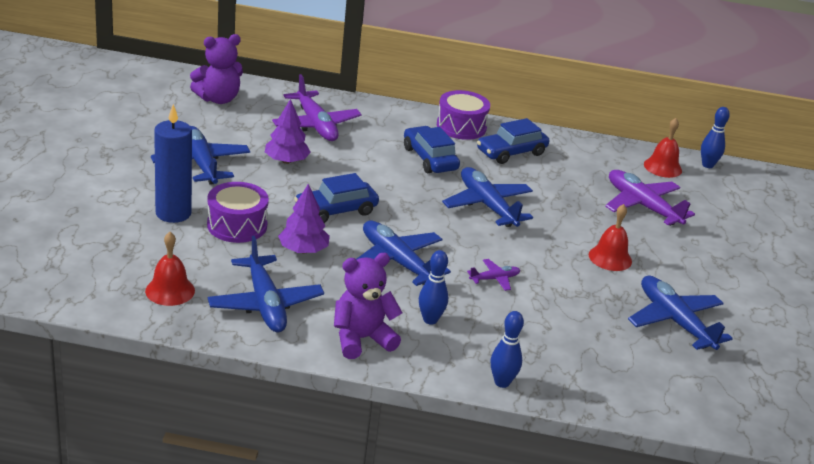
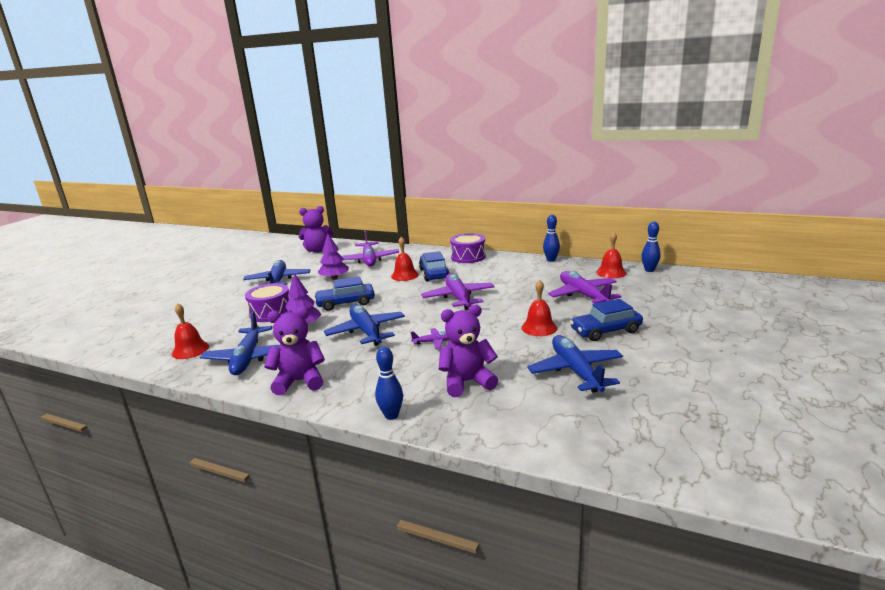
camera: 20 degrees right, 10 degrees down
blue candle [154,104,192,223] -> none
blue bowling pin [419,250,448,325] -> blue bowling pin moved to [543,215,560,262]
blue plane [442,167,533,227] -> purple plane [421,273,495,310]
blue car [477,118,549,164] -> blue car moved to [570,299,643,341]
none -> red bell [391,237,419,281]
none -> purple teddy bear [439,305,498,397]

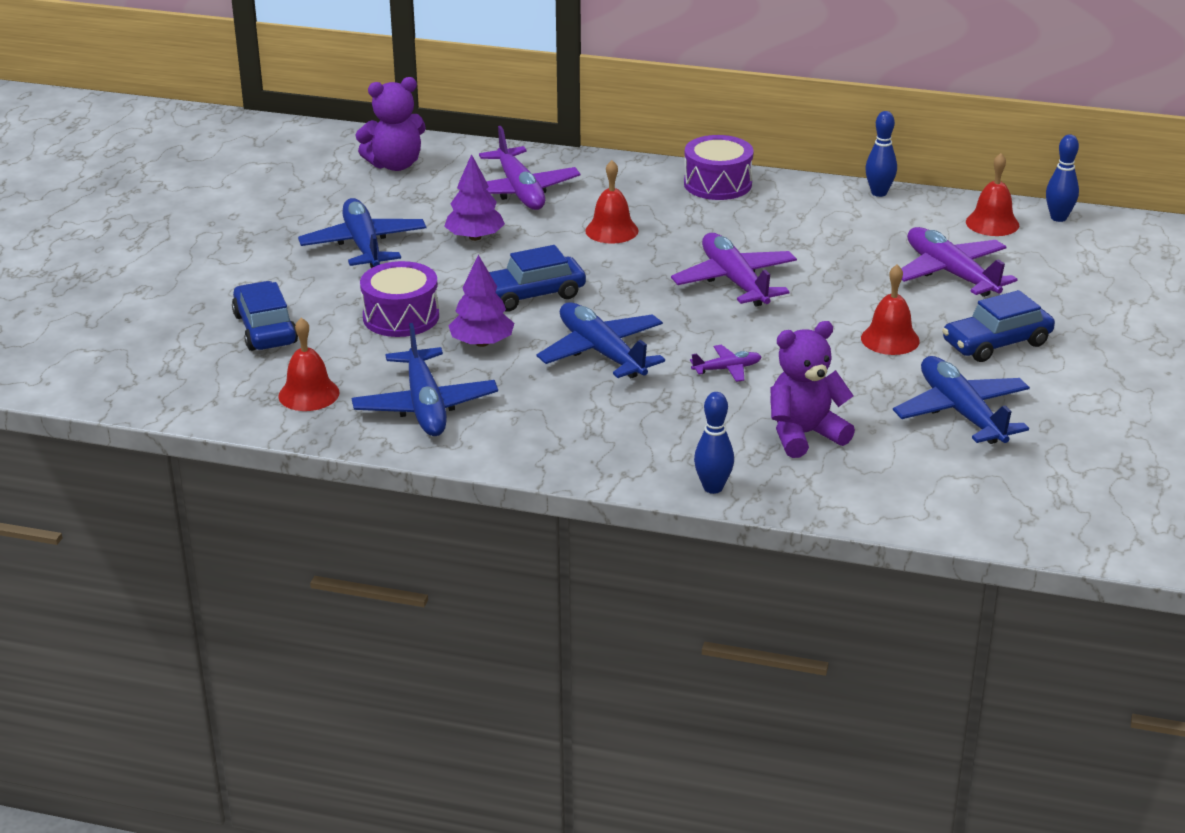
camera: 10 degrees left, 10 degrees up
purple teddy bear [264,307,325,395] -> none
blue car [419,251,450,281] -> blue car moved to [232,281,298,351]

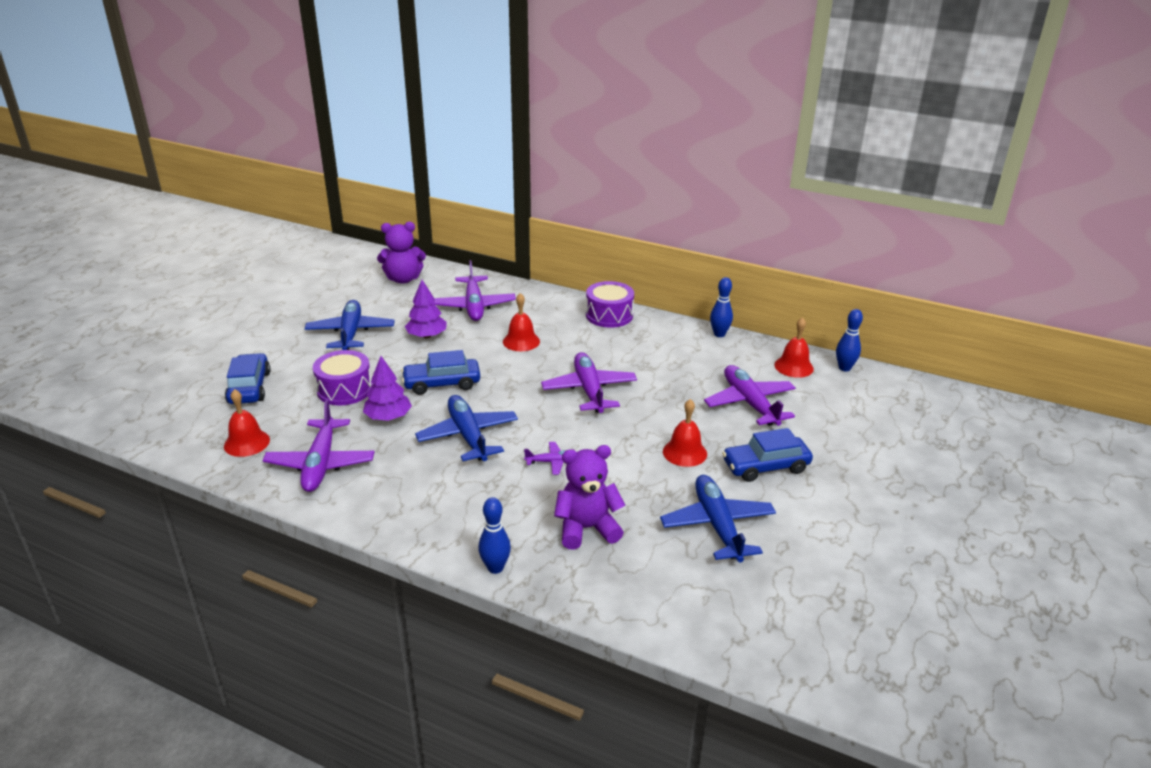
camera: 10 degrees right, 0 degrees up
blue plane [352,323,498,436] -> purple plane [263,400,374,492]

